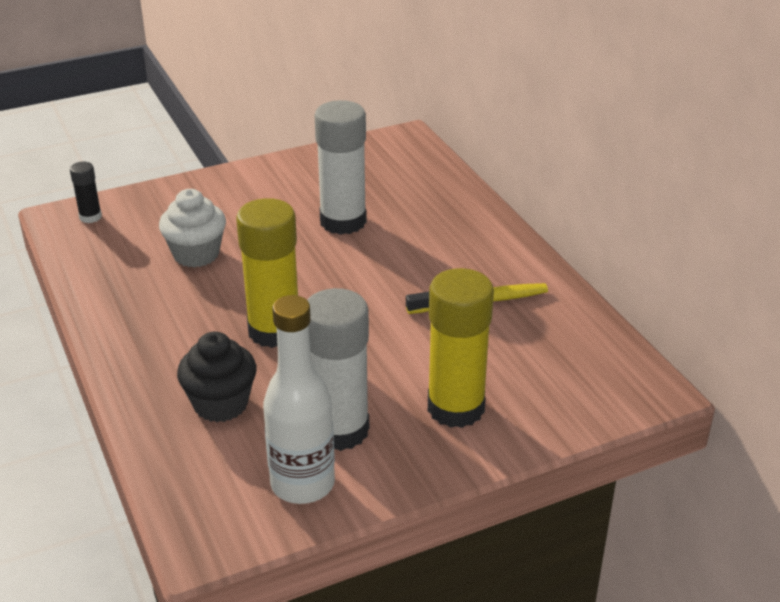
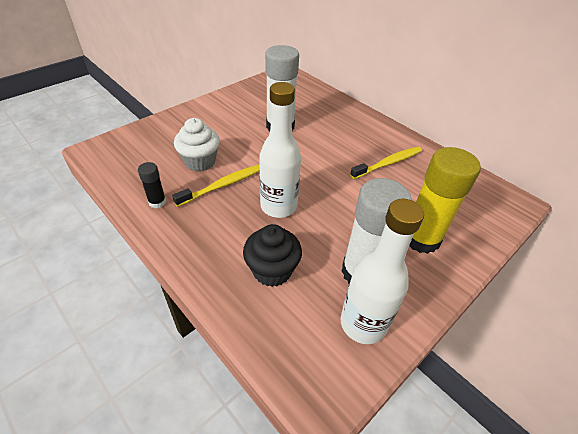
camera: 20 degrees left, 10 degrees up
black glue stick [70,162,102,223] -> black glue stick moved to [138,162,166,208]
yellow glue stick [236,198,298,348] -> white bottle [259,82,301,218]
none -> yellow toothbrush [172,164,260,207]

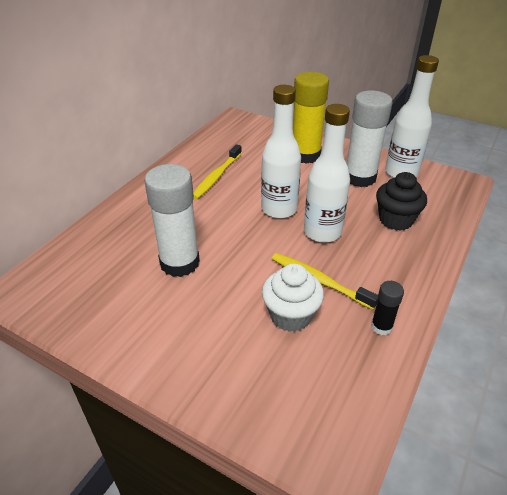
camera: 105 degrees left, 5 degrees down
yellow toothbrush [350,147,422,179] -> yellow toothbrush turned 105 degrees counterclockwise [193,144,242,199]
none -> white bottle [261,85,301,219]

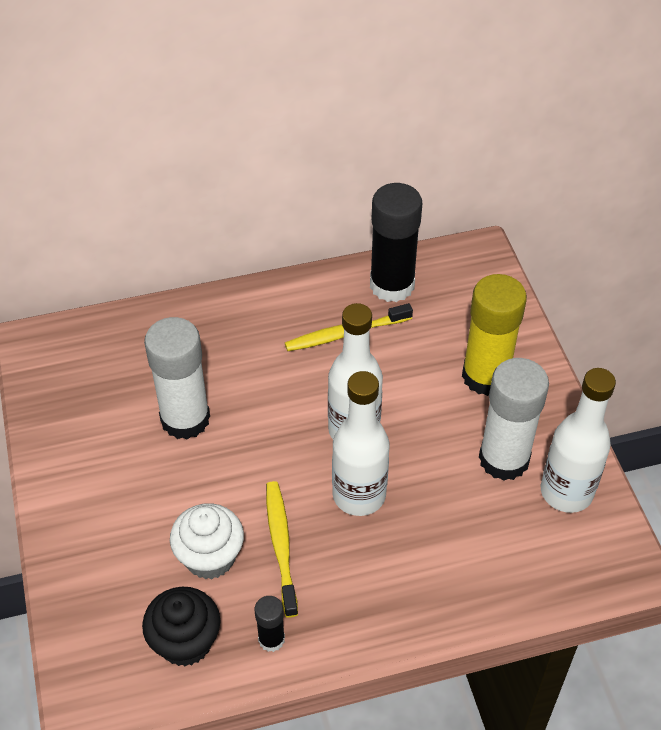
camera: 45 degrees right, 10 degrees up
black cupcake [376,172,427,231] -> black cupcake moved to [142,587,220,666]
none -> black glue stick [370,183,422,302]

